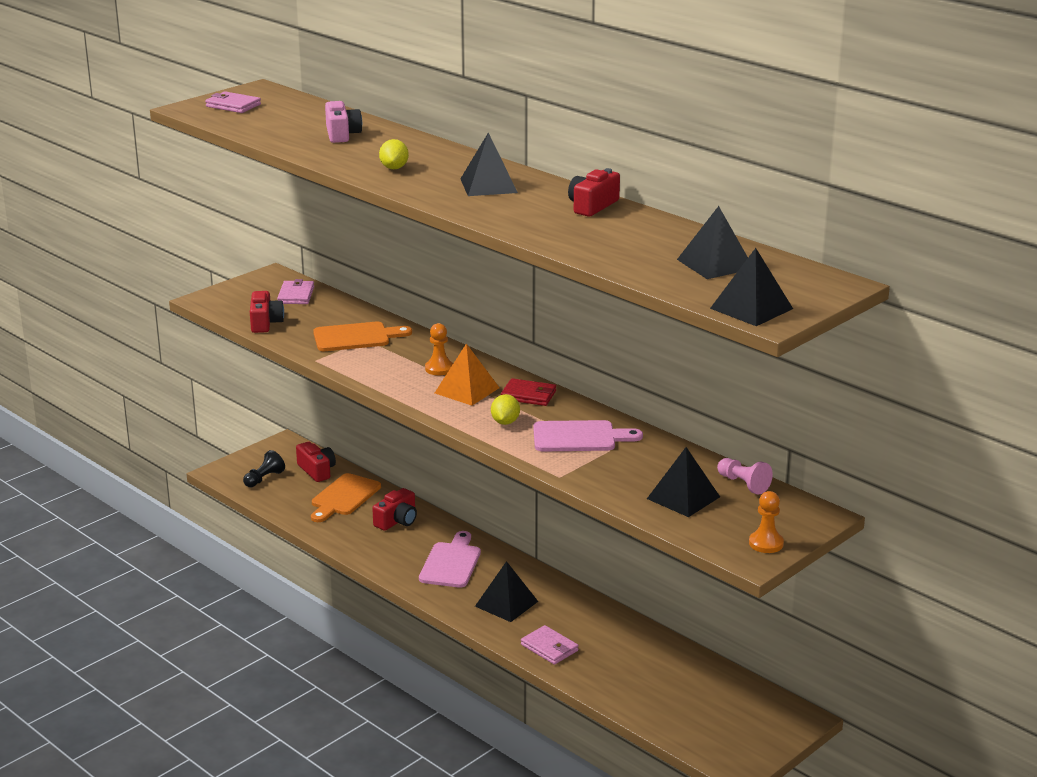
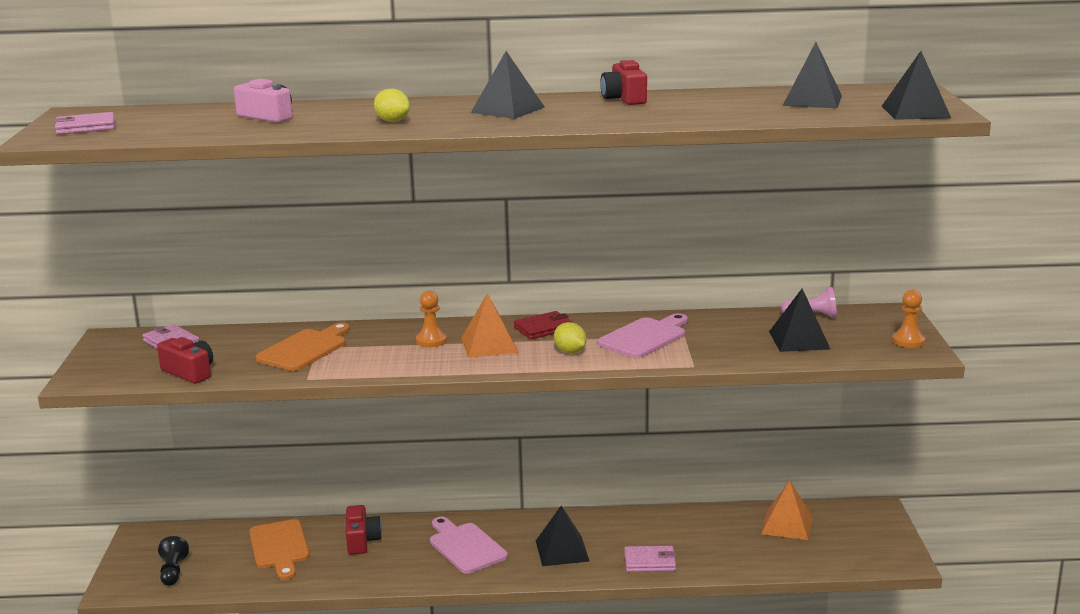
camera: 45 degrees left, 5 degrees down
red camera [296,442,336,482] -> none
none -> orange pyramid [761,480,813,540]

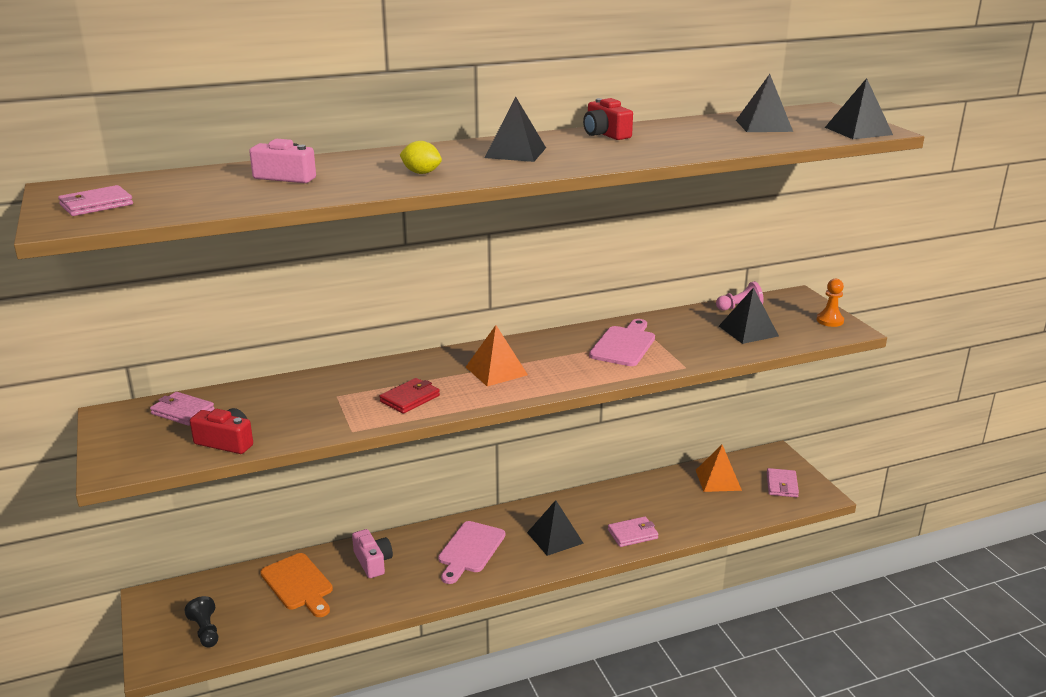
camera: 20 degrees left, 5 degrees up
orange cutting board [255,323,350,371] -> none
red camera [346,505,382,555] -> pink camera [352,529,393,578]
orange pawn [416,290,447,347] -> none
pink cutting board [430,517,508,574] -> pink cutting board turned 105 degrees counterclockwise [438,521,505,584]
red wallet [514,311,574,339] -> red wallet moved to [379,378,440,414]
yellow lemon [554,322,587,353] -> none
none -> pink wallet [767,468,799,497]

